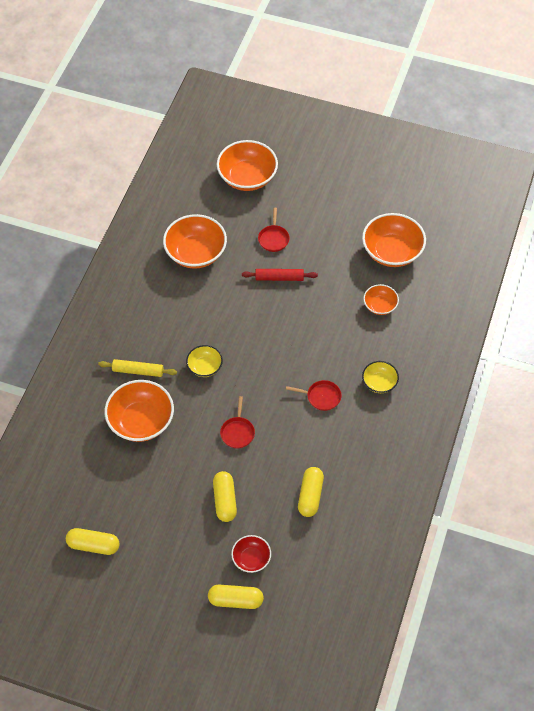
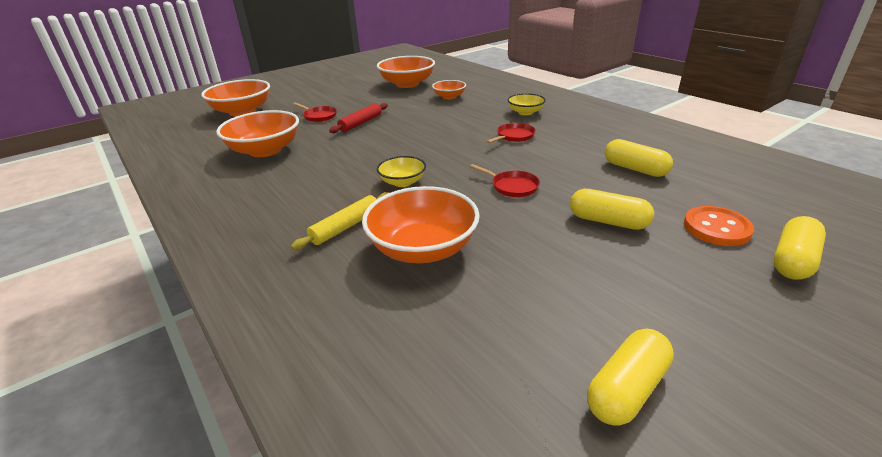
camera: 55 degrees left, 25 degrees down
red bowl [231,535,271,573] -> orange button [684,206,754,246]

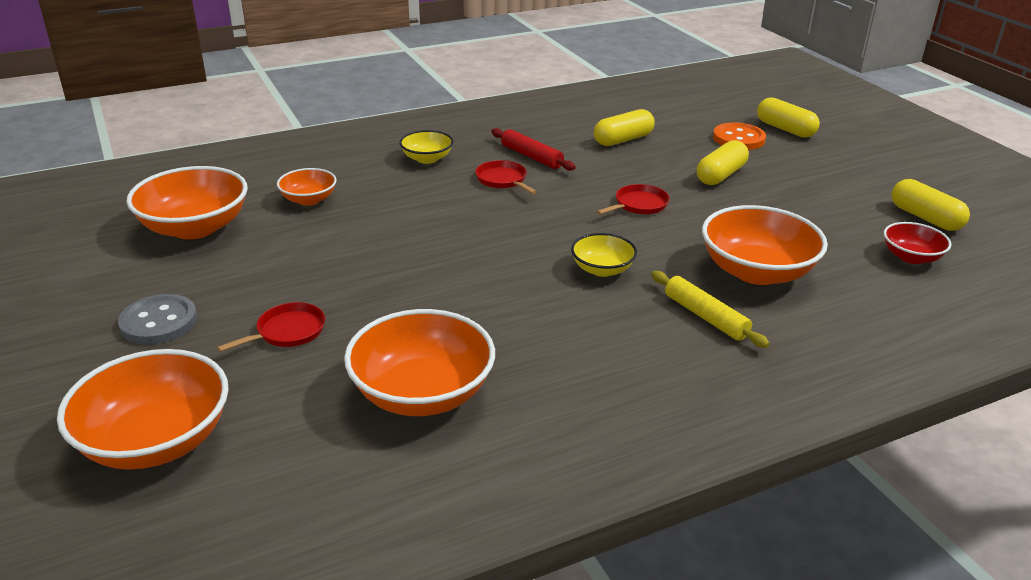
camera: 80 degrees left, 0 degrees up
red rolling pin [329,103,388,133] -> red rolling pin moved to [491,128,576,171]
none -> grey button [118,294,197,345]
none -> red bowl [884,222,952,264]

